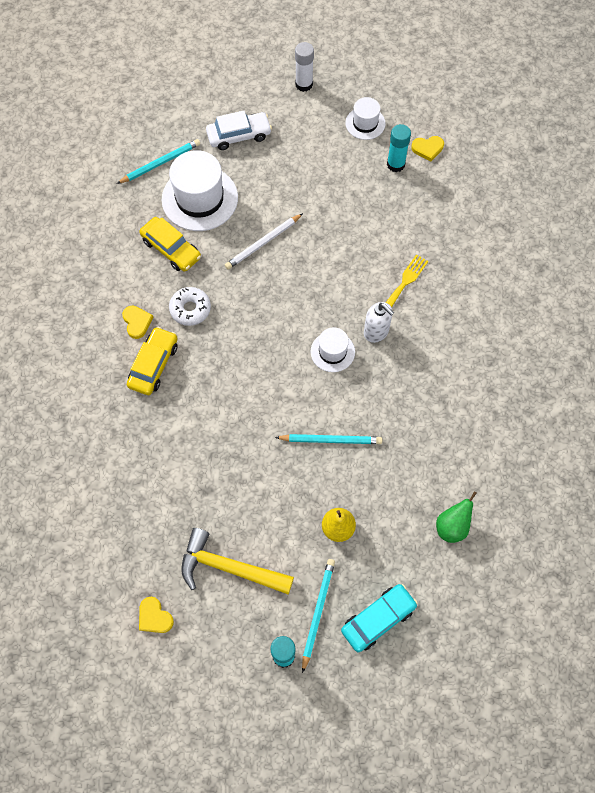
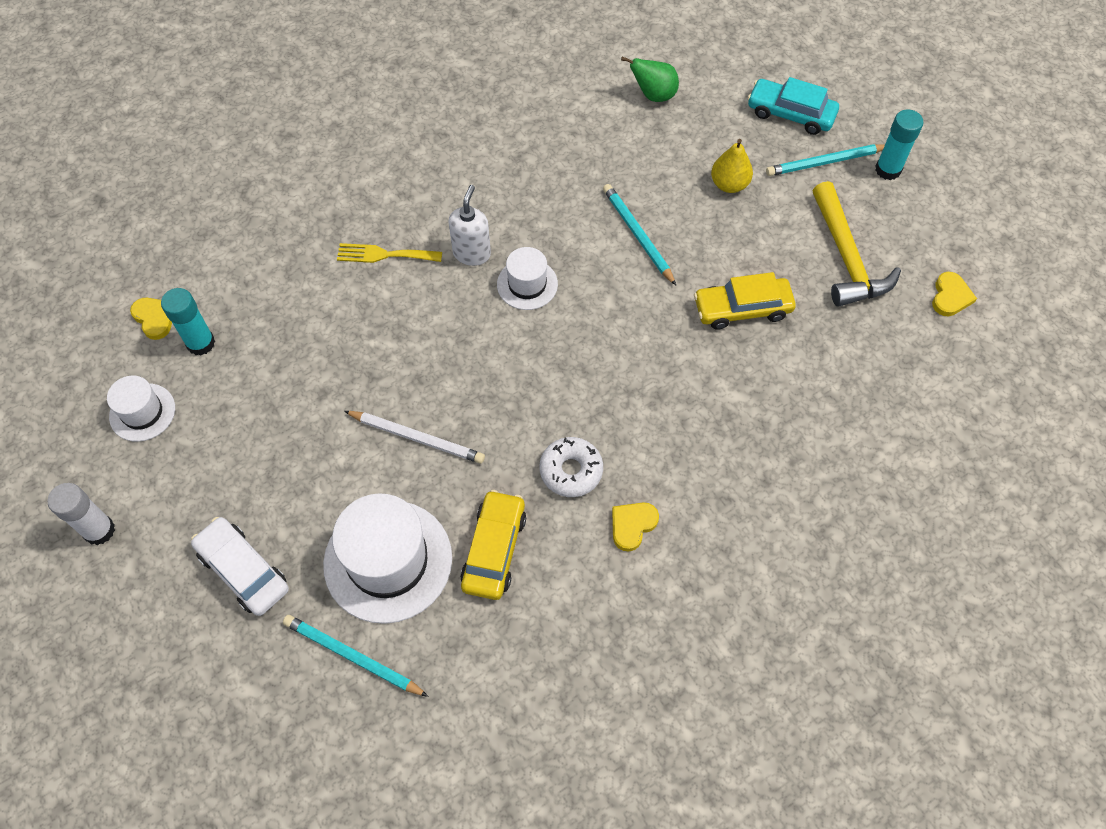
camera: 120 degrees left, 5 degrees down
yellow car [127,327,178,395] -> yellow car moved to [694,272,796,330]

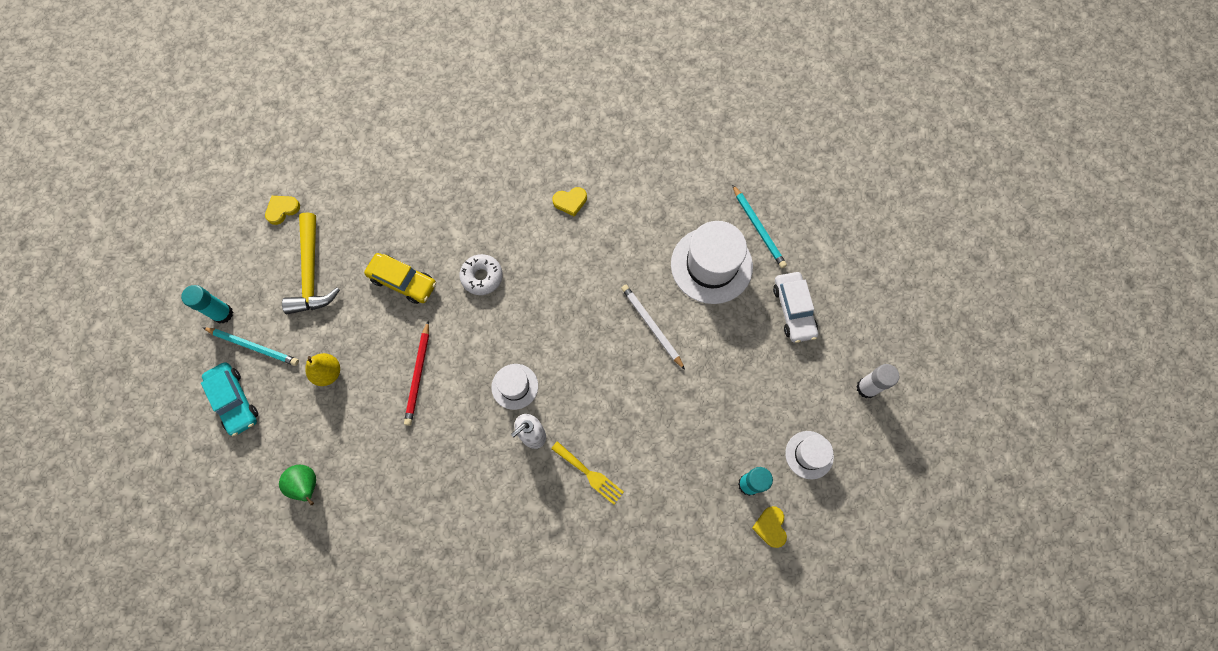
camera: 145 degrees left, 10 degrees up
yellow car [460,490,526,600] -> none
white donut [540,437,603,497] -> white donut moved to [460,254,503,295]
turquoise pencil [603,184,676,285] -> red pencil [404,321,429,426]
yellow hammer [812,181,901,307] -> yellow hammer turned 150 degrees clockwise [282,212,340,314]

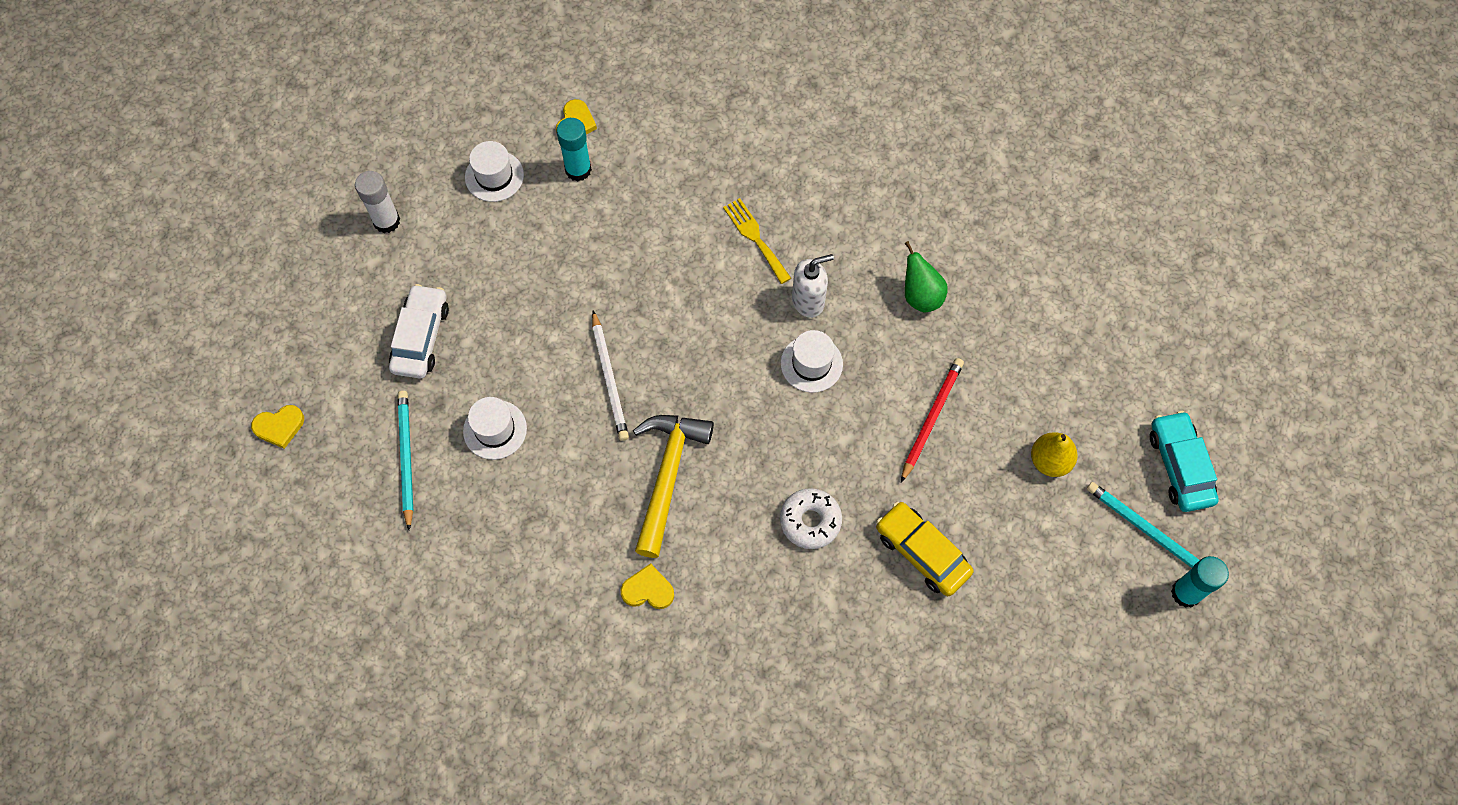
camera: 160 degrees left, 5 degrees down
yellow heart [265,196,300,225] -> yellow heart moved to [251,405,304,449]
green pear [279,465,316,506] -> green pear moved to [905,241,948,312]
yellow hammer [282,212,340,314] -> yellow hammer moved to [633,415,714,558]
white hat [671,221,753,304] -> white hat [463,397,527,460], size x0.54

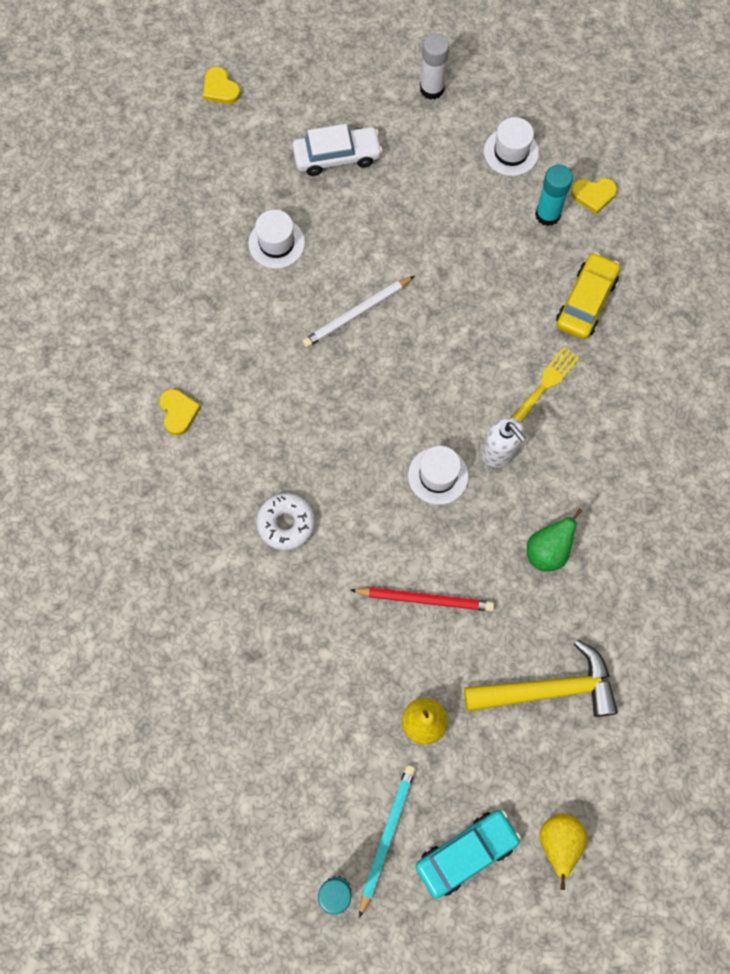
camera: 70 degrees right, 5 degrees up
turquoise pencil [398,391,413,530] -> none
yellow hammer [633,415,714,558] -> yellow hammer moved to [464,640,618,717]
yellow car [876,502,974,596] -> yellow car moved to [556,252,620,340]
none -> yellow pear [540,814,588,890]

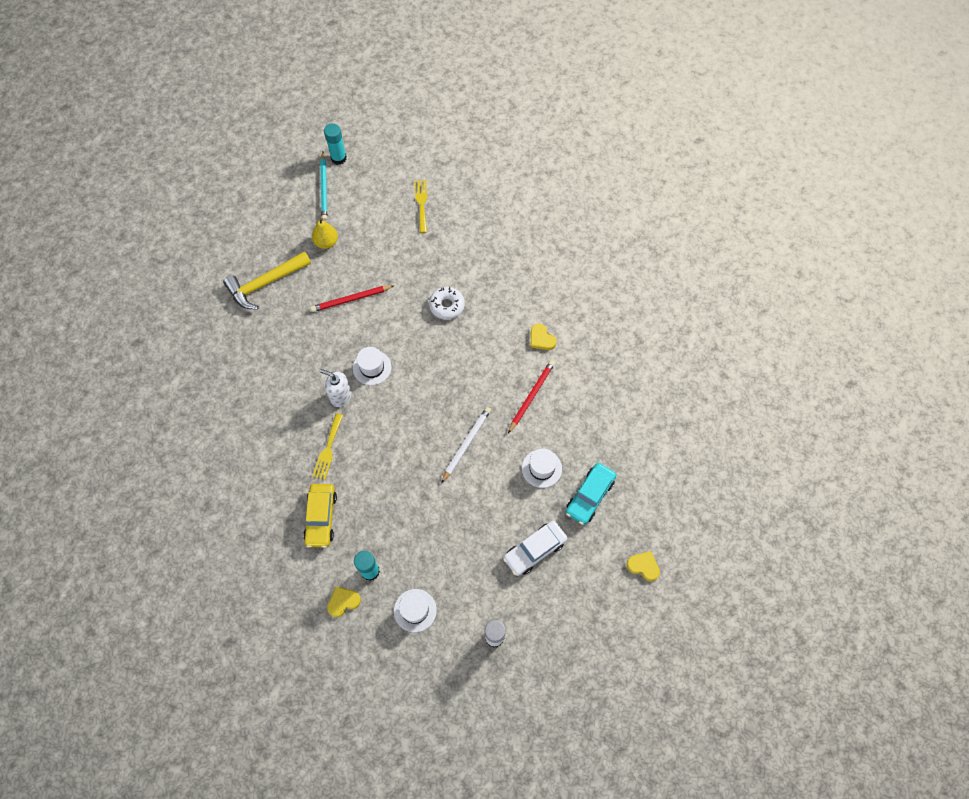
camera: 155 degrees right, 5 degrees down
turquoise car [415,810,521,898] -> turquoise car moved to [566,463,616,525]
green pear [527,508,583,572] -> none
yellow pear [540,814,588,890] -> none
none -> yellow fork [415,180,427,233]
none -> red pencil [508,360,555,433]

